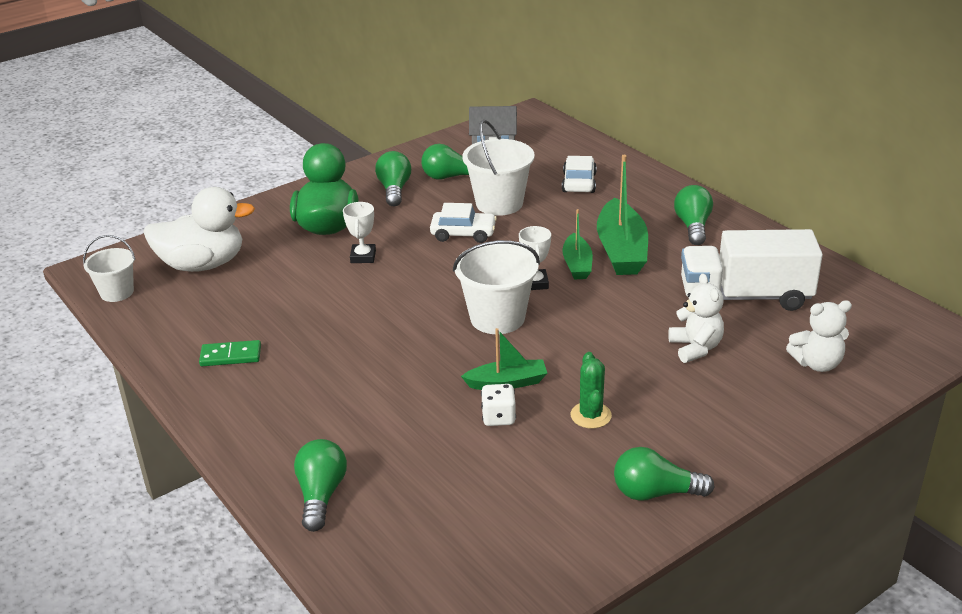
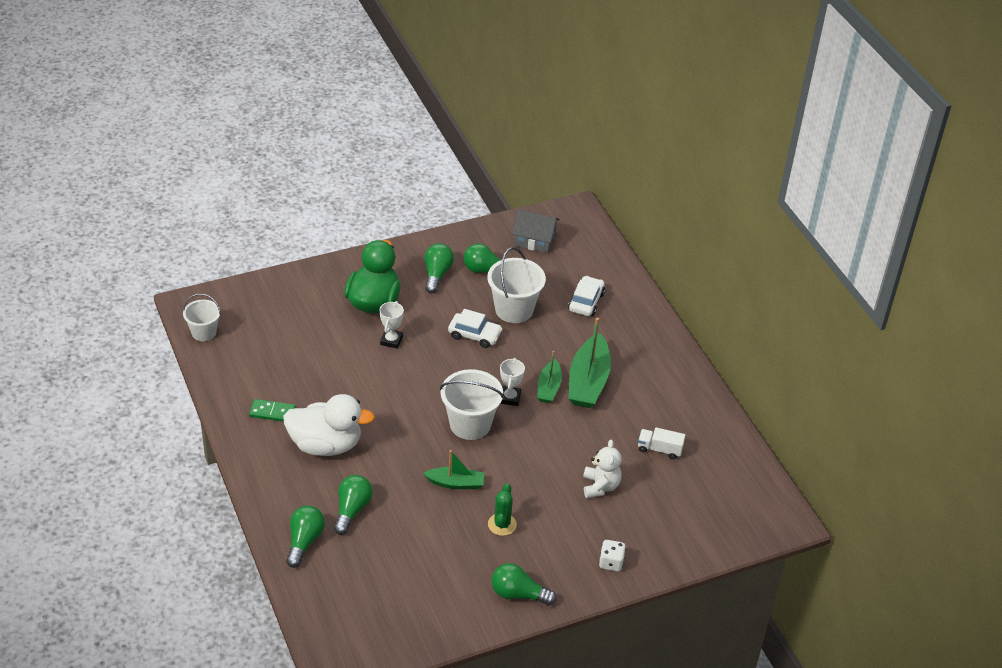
camera: 10 degrees right, 10 degrees up
white duck [143,187,255,272] -> white duck moved to [283,394,375,456]
white dice [481,384,516,426] -> white dice moved to [599,540,626,572]
green light bulb [674,185,713,245] -> green light bulb moved to [334,475,373,535]
white truck [681,229,823,311] -> white truck [638,427,685,459], size x0.45
white teddy bear [786,300,852,372] -> none

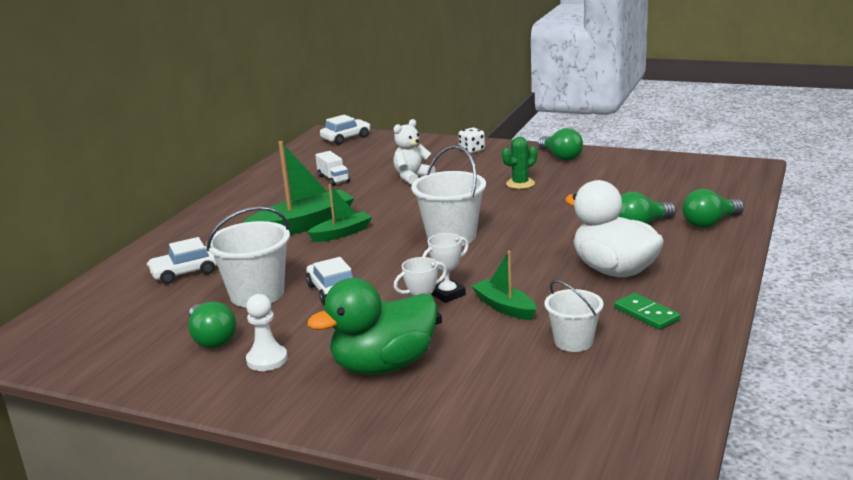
camera: 130 degrees left, 20 degrees down
white bucket [183,294,221,341] -> white bucket moved to [544,280,604,352]
green boat [423,450,485,489] -> green boat moved to [471,251,537,320]
green light bulb [424,243,454,294] -> white pawn [246,294,288,371]
white trophy [500,358,525,406] -> white trophy moved to [422,233,469,303]
grey house [512,209,560,253] -> none
none -> white car [320,115,370,145]

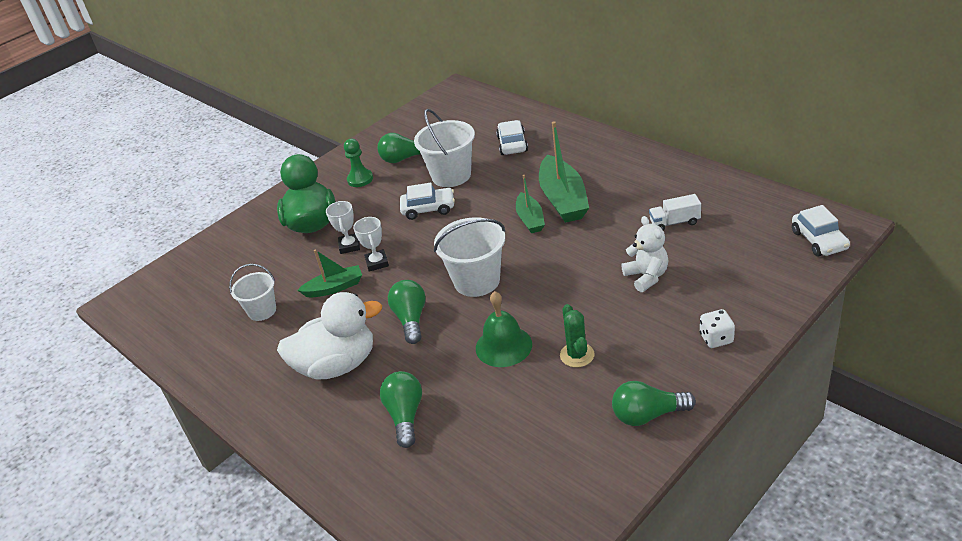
camera: 115 degrees right, 15 degrees up
white pawn [246,294,288,371] -> green pawn [344,139,373,187]
green domino [614,293,680,330] -> none
green light bulb [682,189,744,228] -> green light bulb moved to [388,280,426,344]
none -> green bell [476,291,532,367]

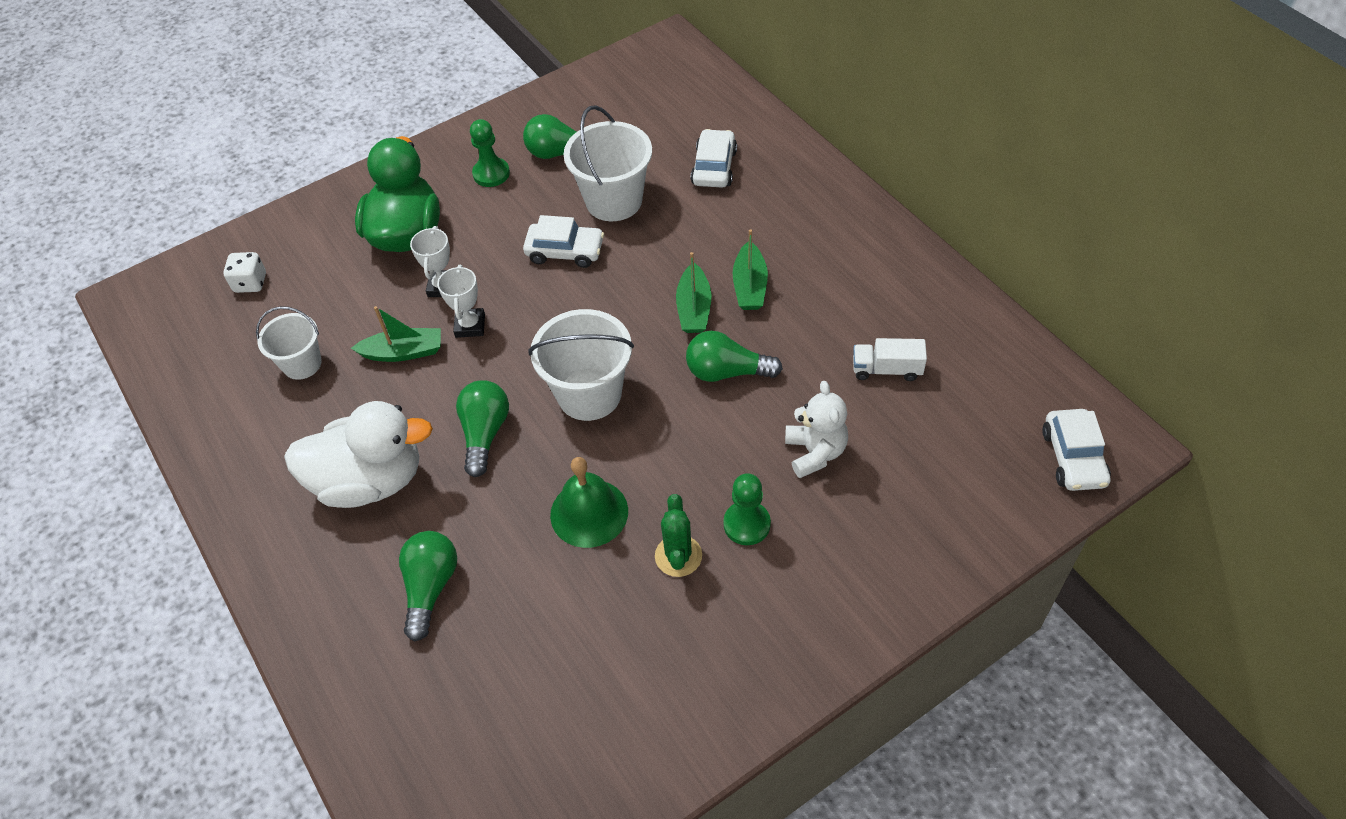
camera: 10 degrees right, 15 degrees up
green boat [539,121,589,223] -> green boat [733,229,768,310], size x0.58
green light bulb [612,381,696,426] -> green light bulb moved to [686,330,783,382]
white dice [700,309,735,348] -> white dice moved to [223,252,266,293]
none -> green pawn [723,473,771,545]

